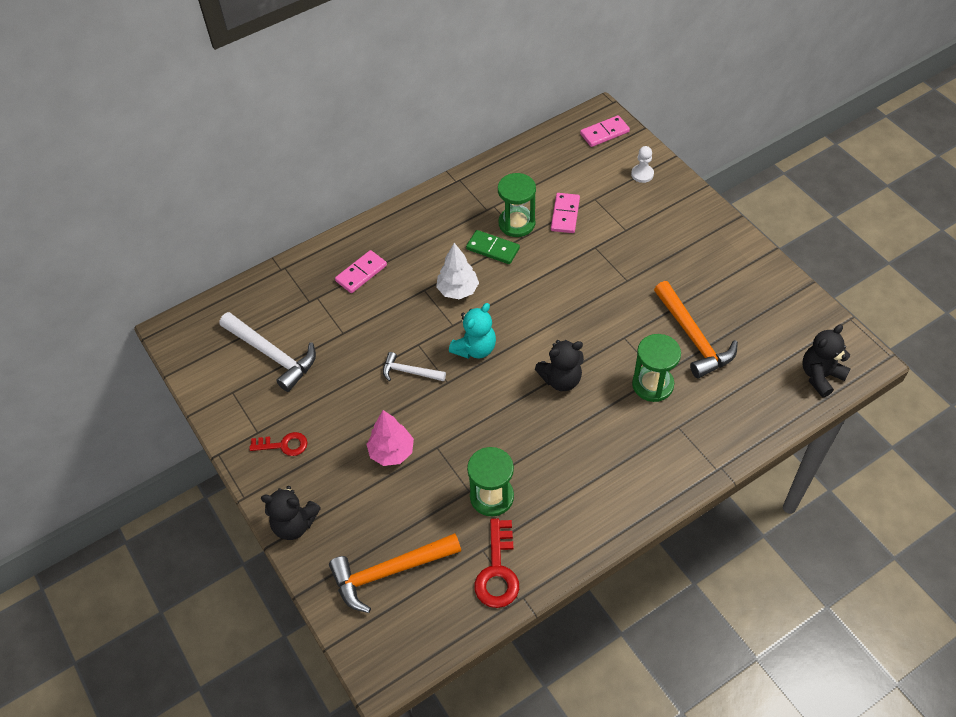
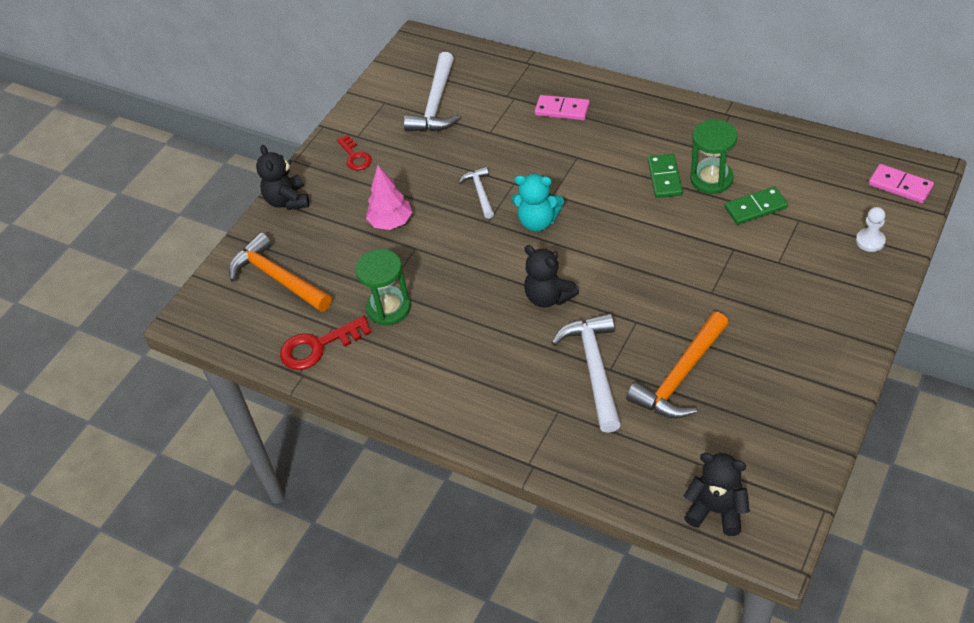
camera: 65 degrees right, 5 degrees down
white tree [436,243,479,299] -> none
pink domino [551,193,580,233] -> green domino [725,186,788,225]
green hourglass [632,334,681,402] -> white hammer [551,313,621,433]

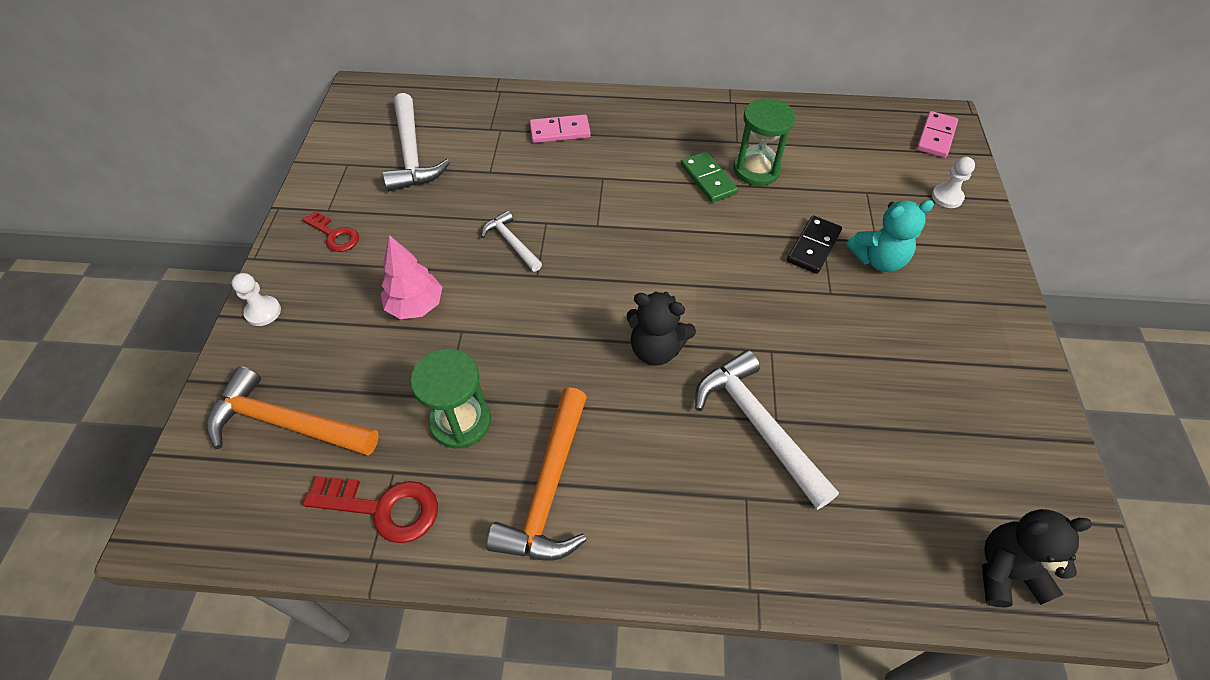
camera: 30 degrees left, 5 degrees up
black teddy bear [256,145,309,210] -> white pawn [232,273,281,326]
red key [280,316,372,370] -> red key turned 120 degrees counterclockwise [303,476,438,543]
turquoise teddy bear [511,174,564,232] -> turquoise teddy bear moved to [846,200,934,272]
orange hammer [626,312,729,419] -> orange hammer moved to [486,387,587,561]
green domino [725,186,788,225] -> none
pink domino [869,164,934,203] -> pink domino turned 75 degrees counterclockwise [917,111,958,158]
none -> black domino [787,216,842,274]

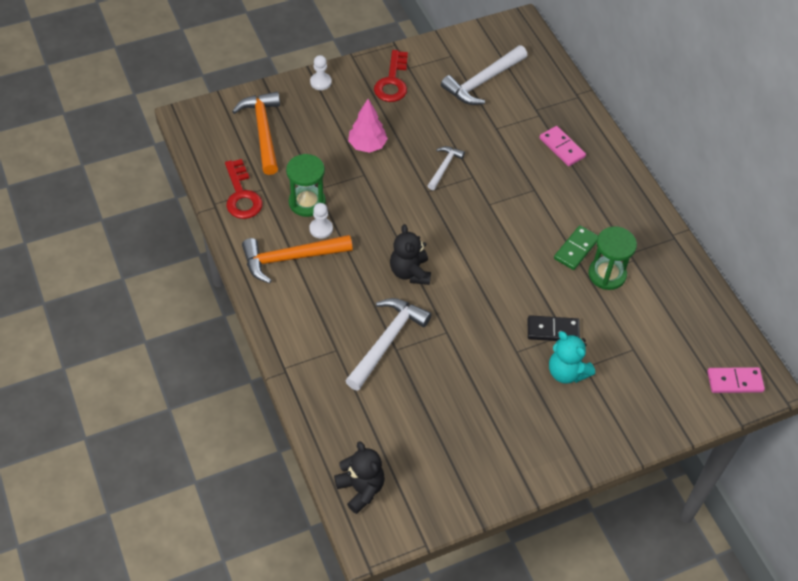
camera: 60 degrees right, 0 degrees up
red key [303,211,359,252] -> red key [374,50,408,102], size x1.52
white pawn [932,157,975,208] -> white pawn moved to [309,203,333,239]

